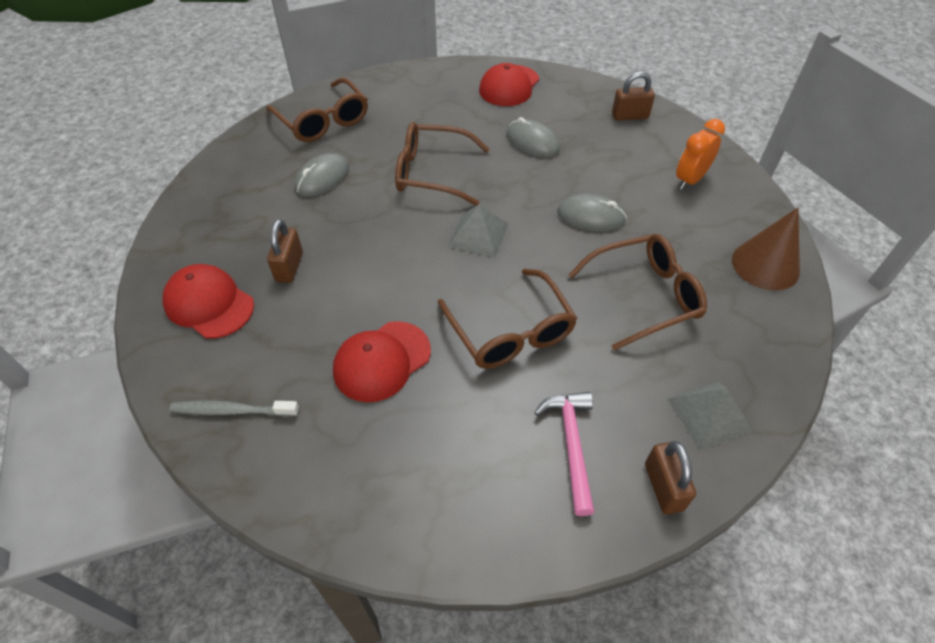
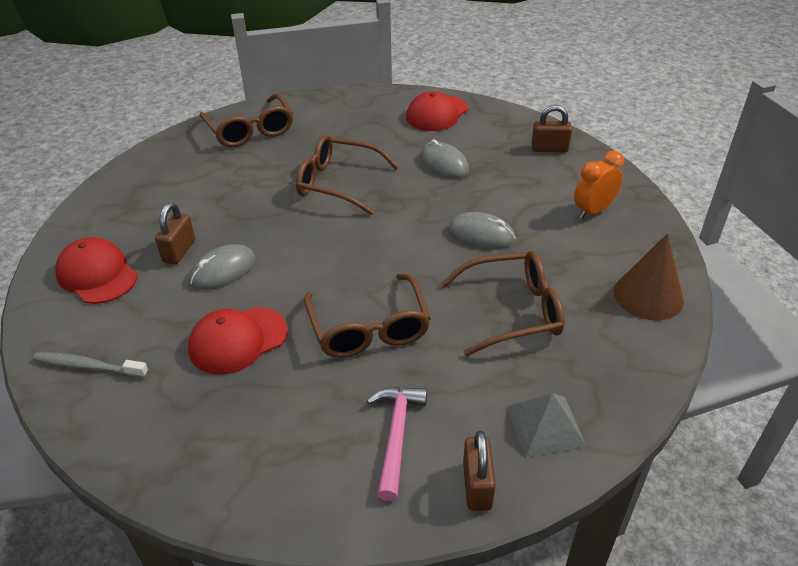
camera: 10 degrees right, 10 degrees down
grey mouse [294,153,349,197] -> grey mouse moved to [190,244,255,290]
grey pyramid [448,204,509,258] -> none

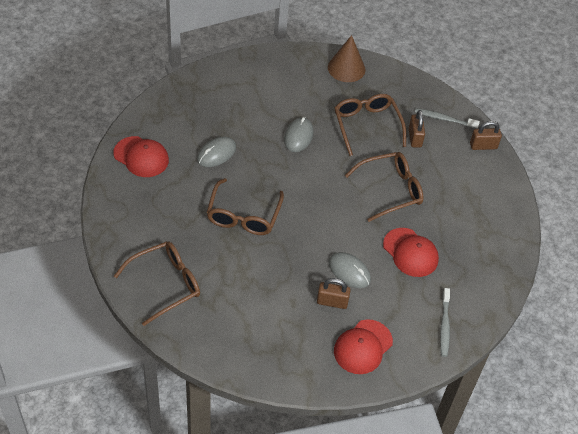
camera: 100 degrees left, 10 degrees up
pink hammer [367,387,427,501] -> none
grey pyramid [507,393,587,458] -> grey toothbrush [415,108,480,129]
brown padlock [531,105,572,152] -> brown padlock moved to [409,110,425,147]
orange clock [574,150,624,219] -> none

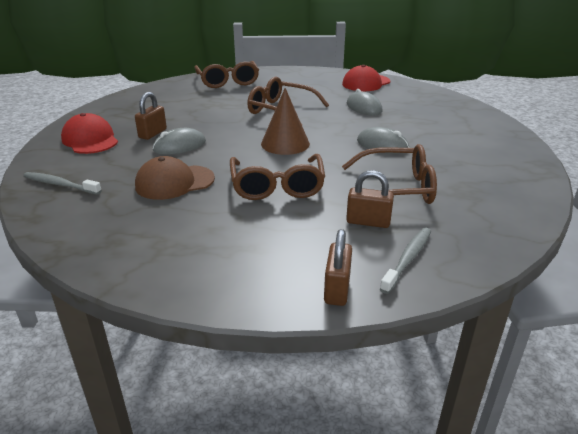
camera: 110 degrees right, 20 degrees down
brown cone [328,35,365,82] -> brown cone moved to [261,88,310,155]
red cap [383,228,439,277] -> brown cap [135,156,215,200]

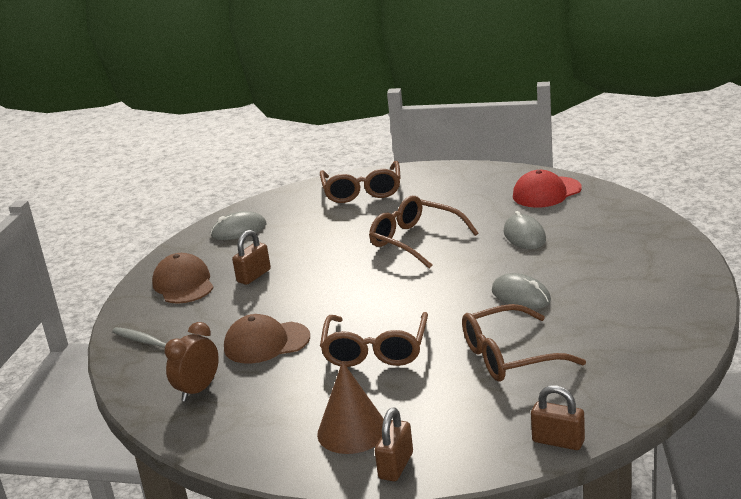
camera: 15 degrees right, 5 degrees down
red cap [61,113,118,154] -> brown cap [152,253,214,304]
grey mouse [153,128,206,155] -> grey mouse moved to [210,211,267,240]
brown cone [261,88,310,155] -> brown cone moved to [317,362,384,454]
brown glasses [342,144,437,204] -> brown glasses turned 150 degrees clockwise [462,304,586,382]
brown padlock [346,170,394,228] -> brown padlock moved to [531,385,585,450]
grey toothbrush [380,228,431,294] -> none
none -> brown clock [165,322,219,402]

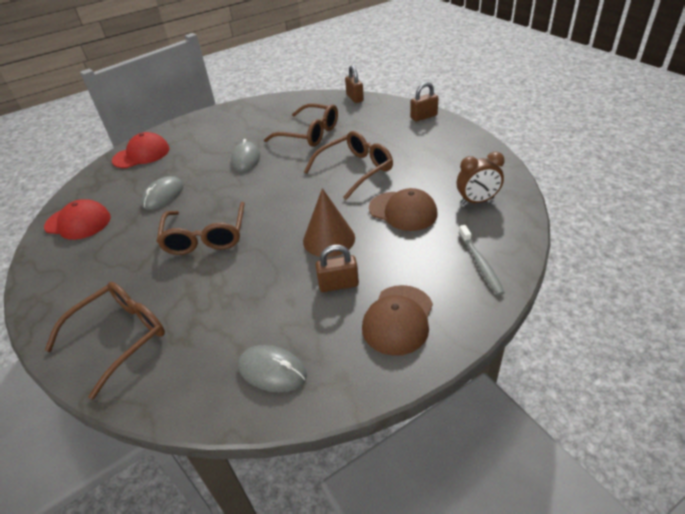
camera: 135 degrees left, 15 degrees up
brown cone [317,362,384,454] -> brown cone moved to [303,188,355,257]
none -> red cap [112,132,170,168]

